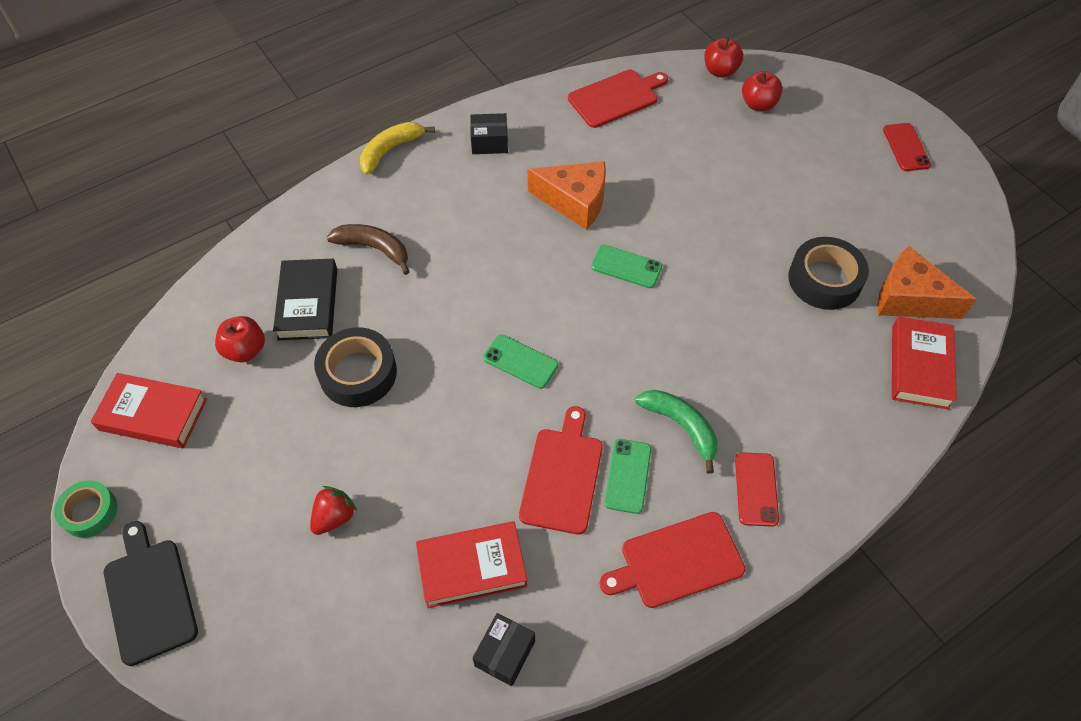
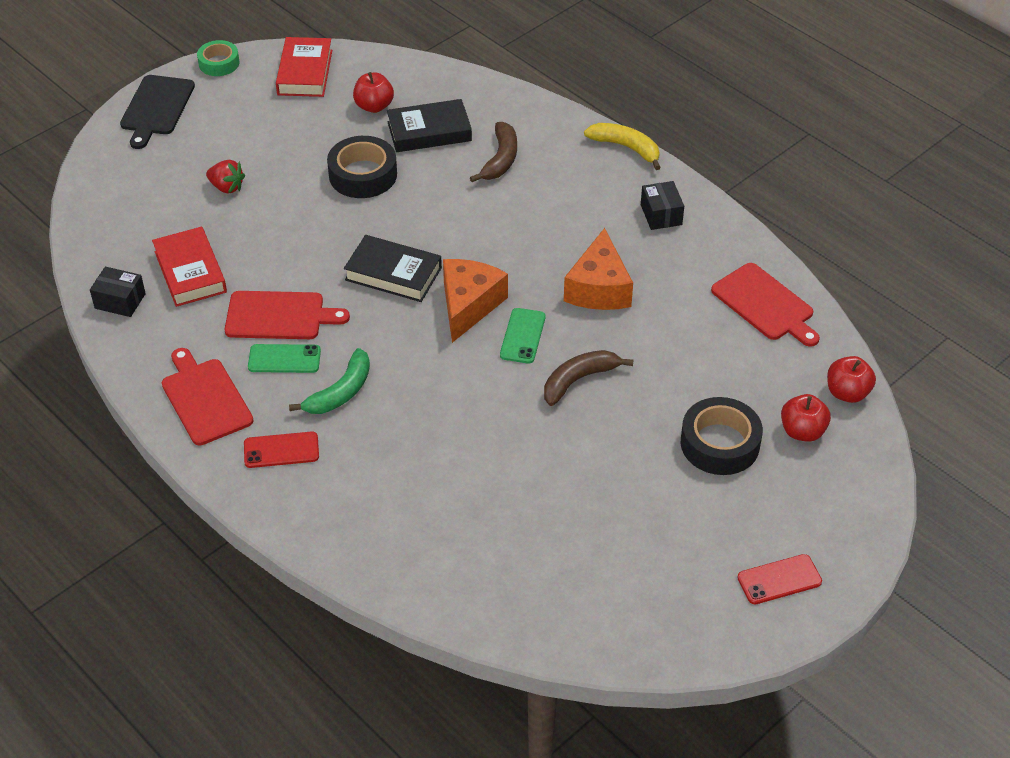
camera: 80 degrees right, 10 degrees down
black cutting board [104,521,198,666] -> black cutting board turned 135 degrees clockwise [120,75,195,149]
green phone [483,335,558,389] -> black book [344,235,442,302]
black tape [788,237,869,310] -> black tape moved to [681,397,763,475]
orange cheese [878,246,976,319] -> orange cheese moved to [443,259,508,343]
red book [892,316,957,410] -> none
none -> brown banana [544,350,634,406]

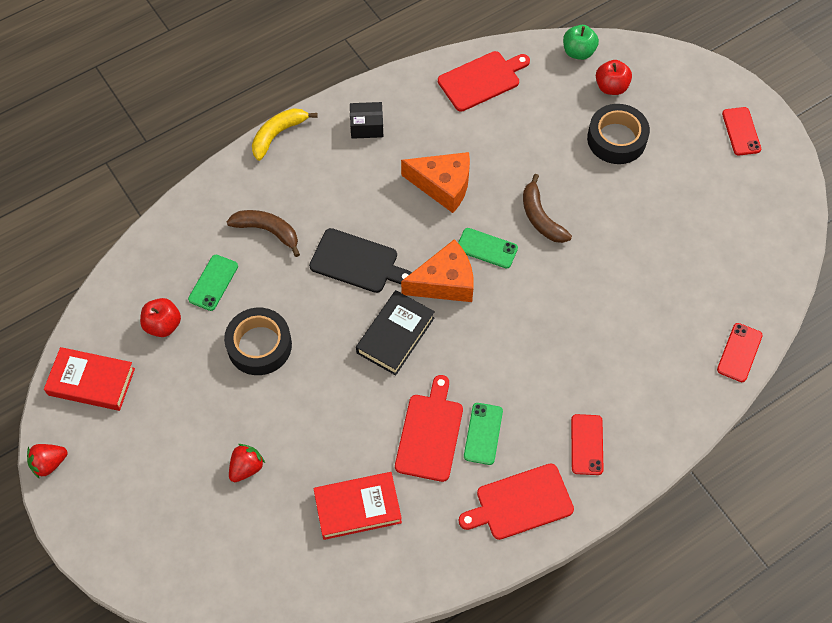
camera: 80 degrees left, 15 degrees up
black box [90,267,146,317] -> none
black cutting board [120,75,195,149] -> black cutting board moved to [309,228,412,293]
green tape [197,40,239,76] -> red strawberry [27,444,67,479]
green banana [289,348,370,414] -> none
black book [387,99,472,152] -> green phone [188,255,238,311]
orange cheese [443,259,508,343] -> orange cheese turned 135 degrees clockwise [401,239,474,302]
red apple [827,356,876,403] -> green apple [563,25,599,60]
none -> red phone [717,323,763,382]

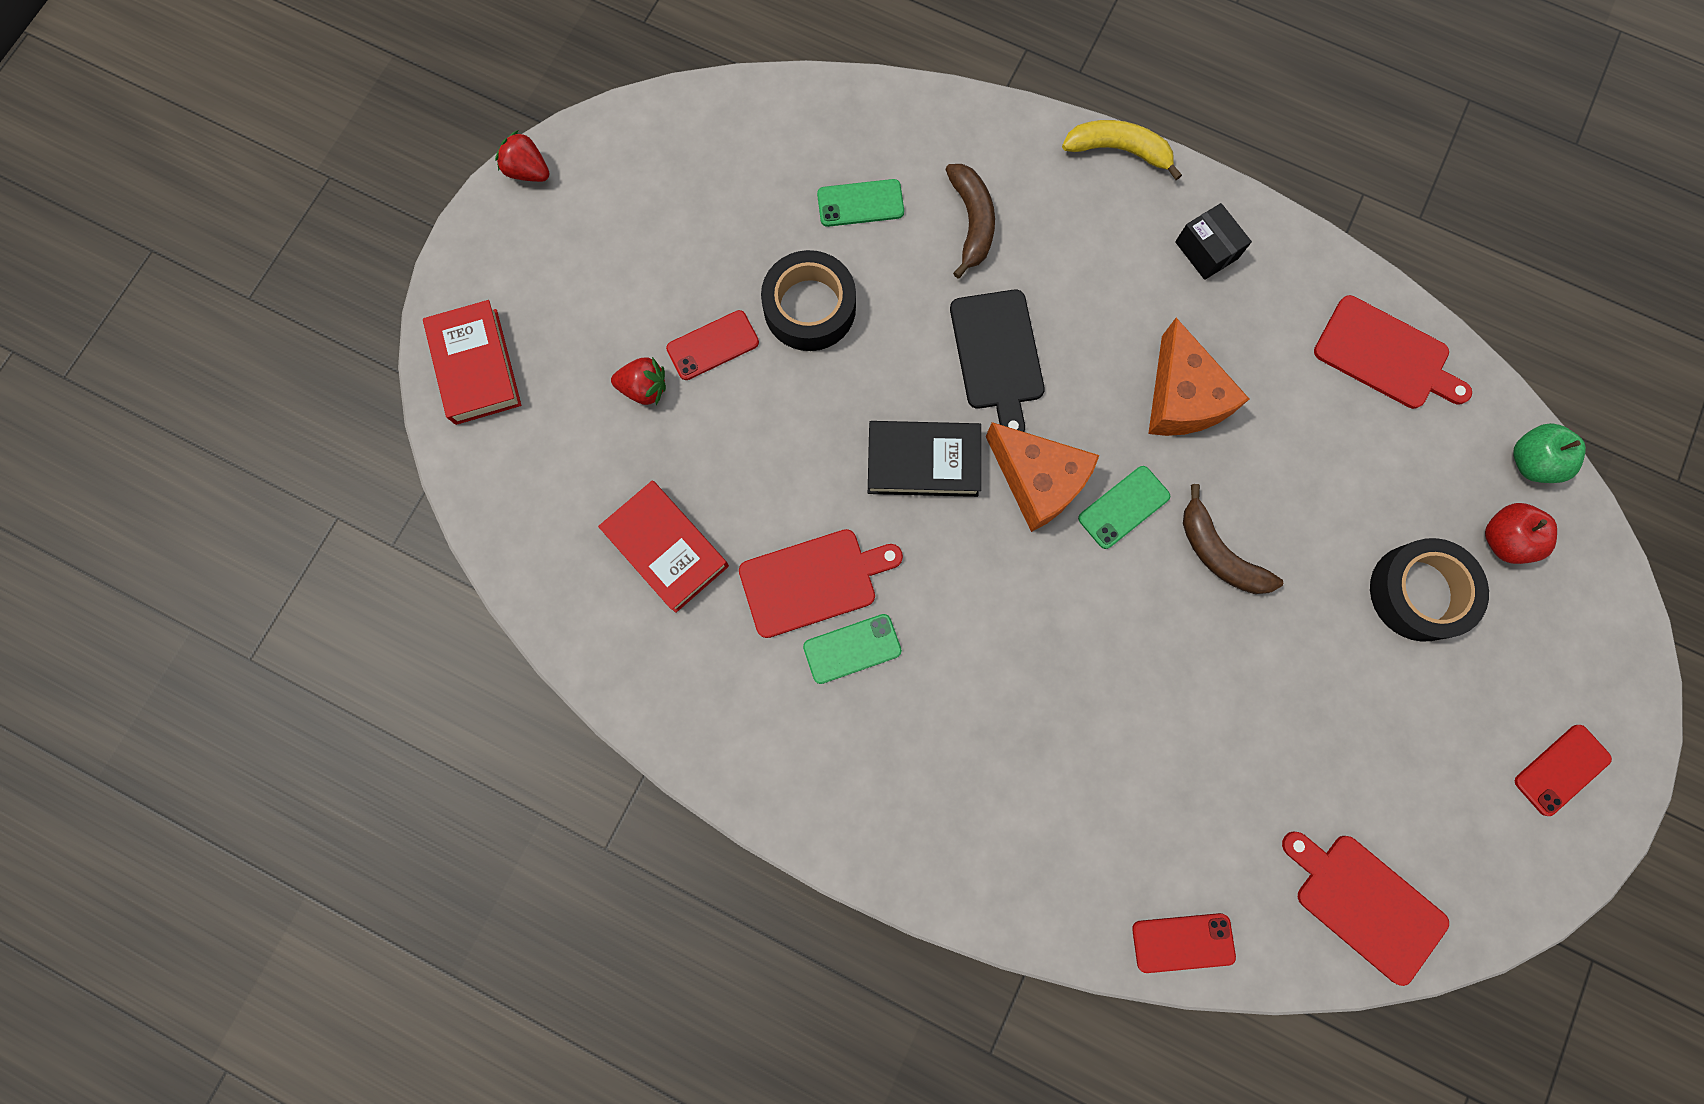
camera: 60 degrees right, 15 degrees up
red book [44,347,135,411] -> red book moved to [423,300,521,425]
red apple [140,298,181,337] -> none
green phone [458,228,518,269] -> green phone turned 60 degrees clockwise [1078,466,1170,549]
red cutting board [459,464,574,540] -> red cutting board moved to [1282,831,1449,986]
brown banana [523,174,572,243] -> brown banana turned 75 degrees counterclockwise [1183,484,1283,594]
red phone [571,414,604,475] -> red phone moved to [666,310,759,380]

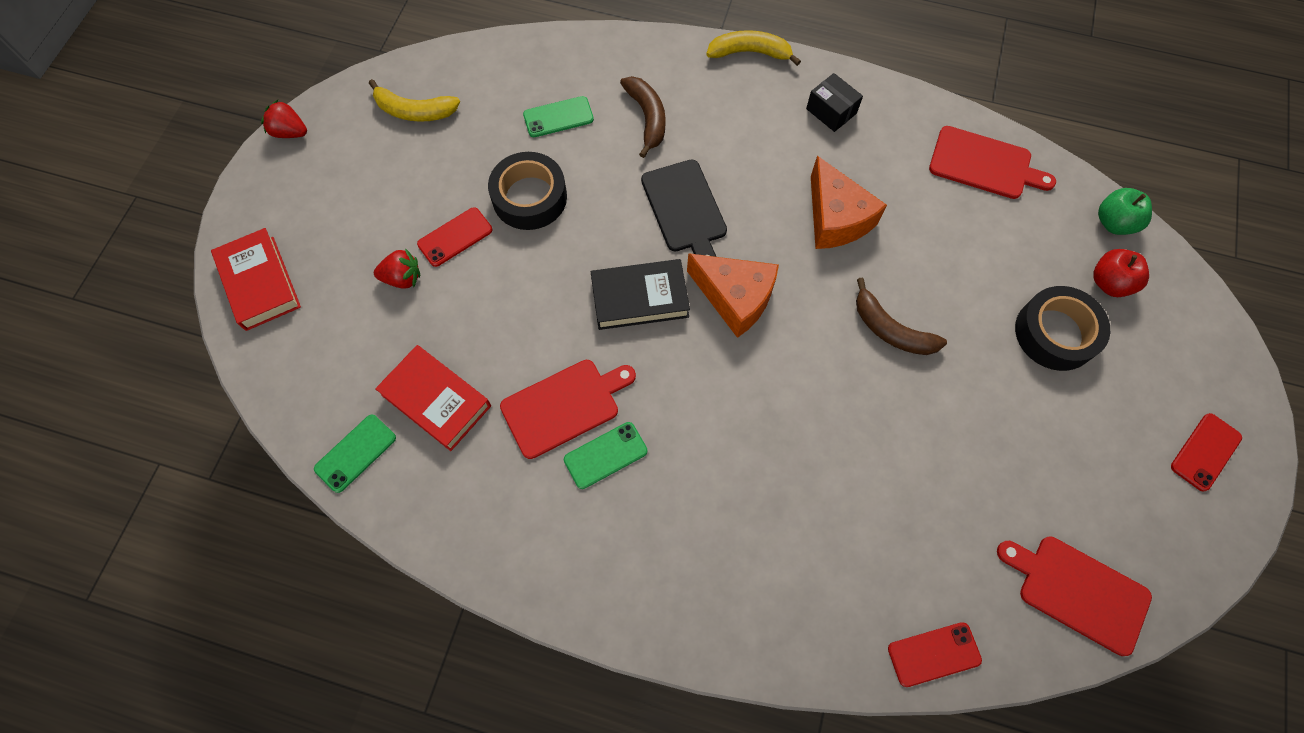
camera: 10 degrees left, 10 degrees down
green phone [1078,466,1170,549] -> green phone moved to [314,414,396,493]
none -> yellow banana [369,79,460,122]

